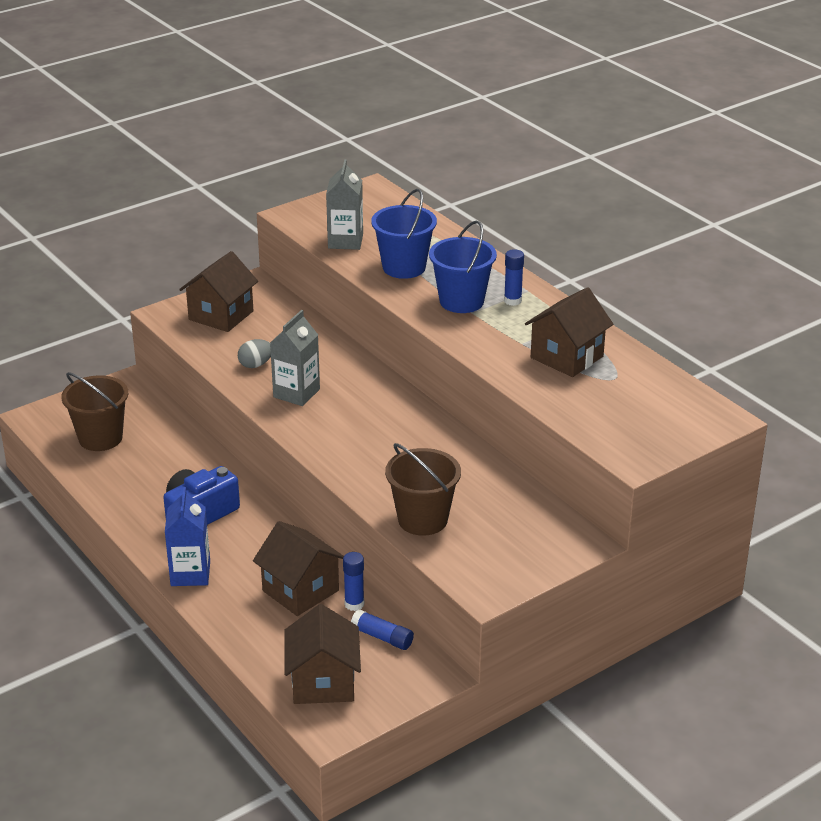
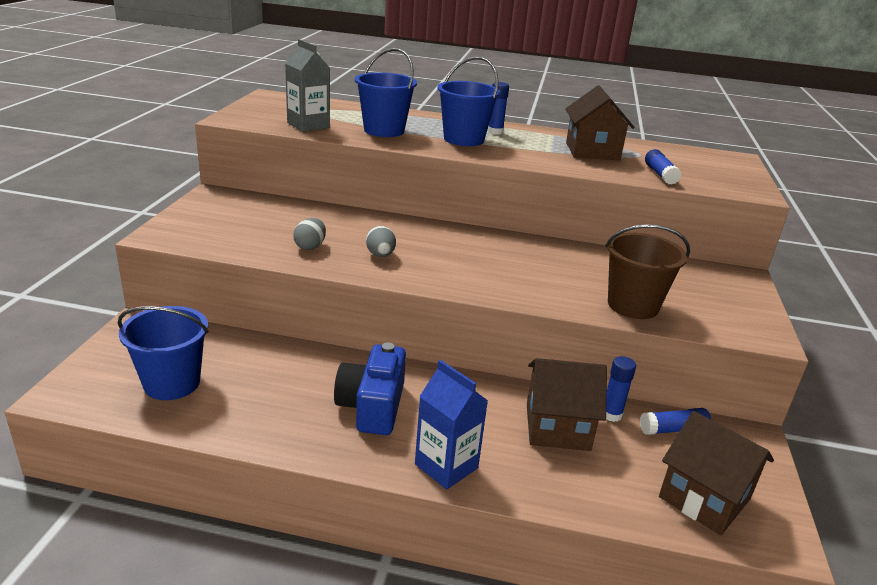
camera: 45 degrees left, 5 degrees down
brown bucket [61,372,128,451] -> blue bucket [118,306,209,400]
brown house [179,251,258,332] -> none
grey carton [270,310,320,406] -> grey egg [366,226,396,257]
none -> blue glue stick [645,149,682,185]

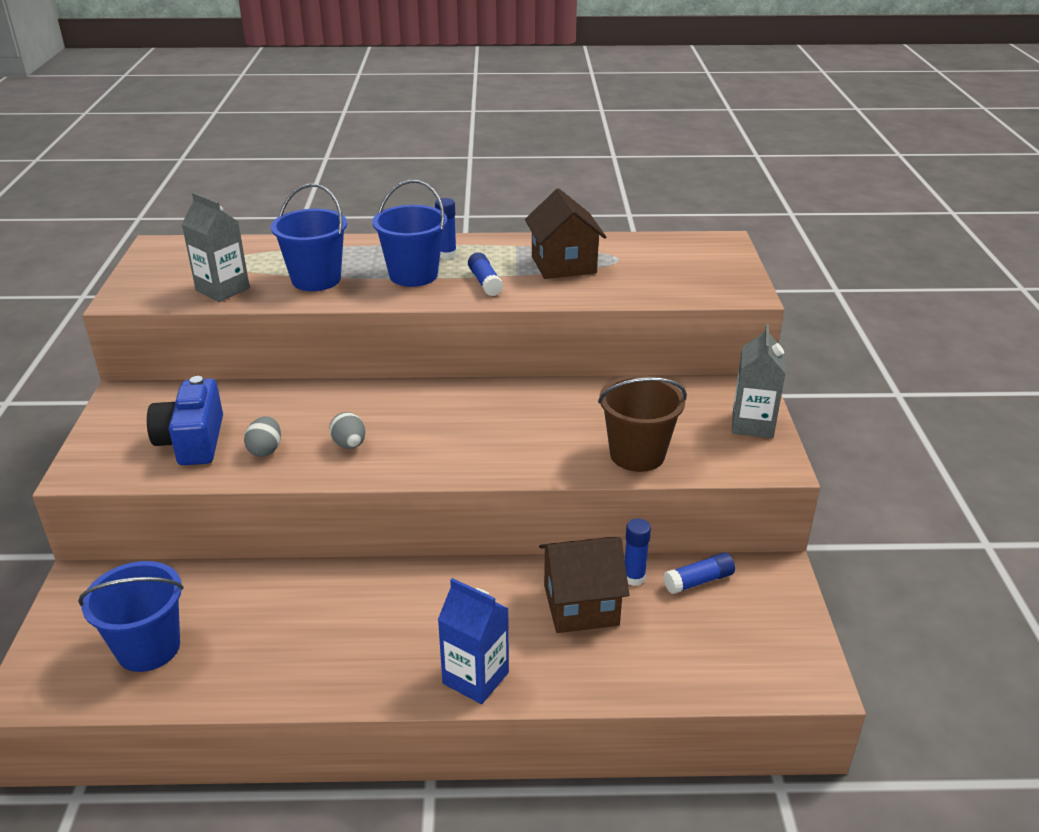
camera: 10 degrees left, 5 degrees up
blue camera [334,342,406,435] -> blue camera moved to [147,376,223,465]
blue glue stick [645,149,682,185] -> blue glue stick moved to [468,253,503,296]
brown house [659,411,774,535] -> none
none -> grey carton [732,324,785,438]

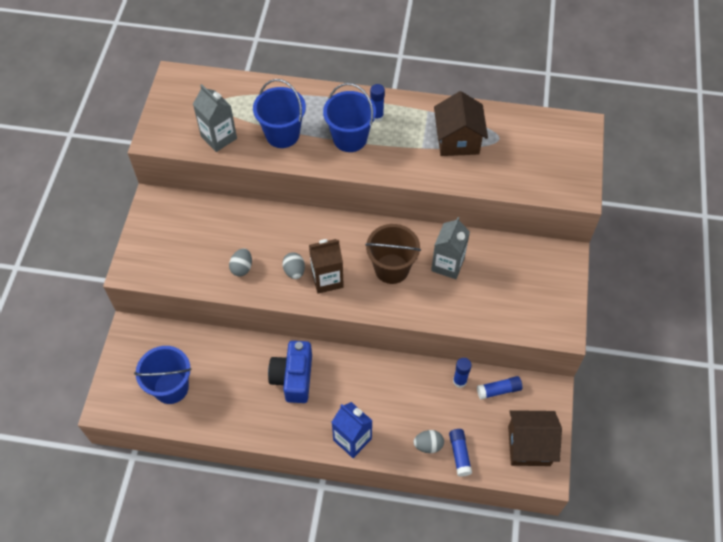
camera: 10 degrees right, 25 degrees up
blue camera [147,376,223,465] -> blue camera moved to [268,341,312,403]
blue glue stick [468,253,503,296] -> blue glue stick moved to [449,429,472,477]
brown house [539,537,630,633] -> brown house moved to [508,410,562,466]
brown bucket [598,375,687,472] -> brown bucket moved to [365,224,421,284]
grey carton [732,324,785,438] -> grey carton moved to [431,217,470,279]
none -> brown carton [309,239,344,294]
none -> grey egg [414,430,444,453]

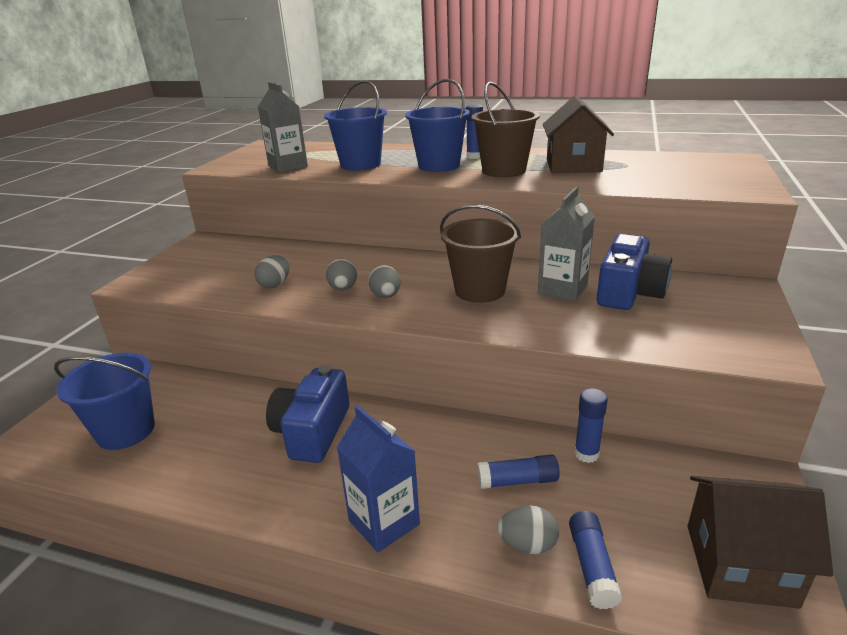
camera: 10 degrees right, 30 degrees down
brown carton [309,239,344,294] -> grey egg [368,265,400,298]
blue glue stick [477,376,523,399] -> blue glue stick moved to [477,455,560,489]
none -> brown bucket [471,82,540,177]
none -> blue camera [597,234,672,310]

